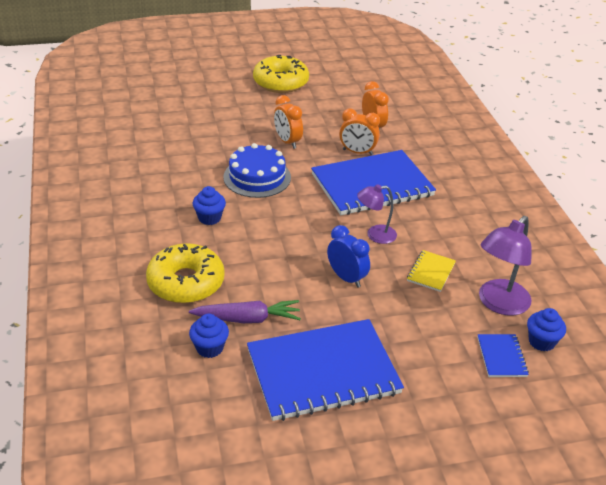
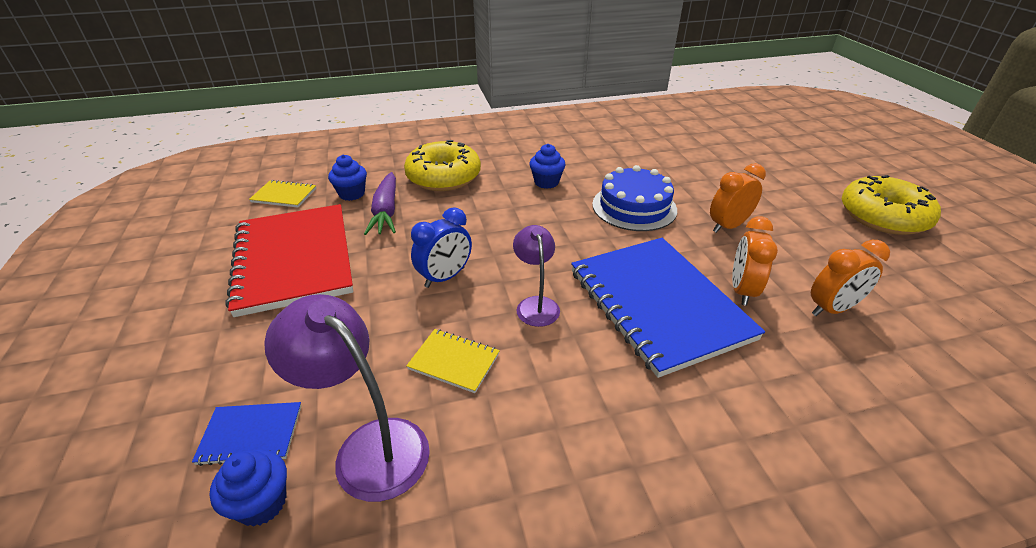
camera: 90 degrees right, 0 degrees up
blue notebook [247,319,404,421] -> red notebook [226,204,353,317]
none -> yellow notebook [249,180,316,207]

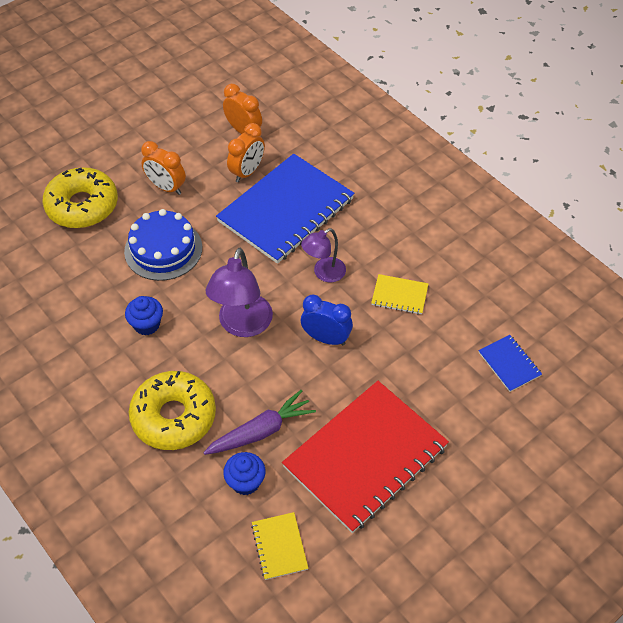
camera: 115 degrees left, 15 degrees up
blue cupcake [210,449,287,527] -> none
purple lamp [264,294,430,502] -> purple lamp moved to [206,248,273,337]
yellow notebook [406,329,500,393] -> yellow notebook turned 75 degrees counterclockwise [371,274,429,314]
orange clock [732,216,778,306] -> orange clock turned 45 degrees counterclockwise [227,123,265,182]
yellow donut [842,175,941,235] -> yellow donut moved to [43,167,118,228]

